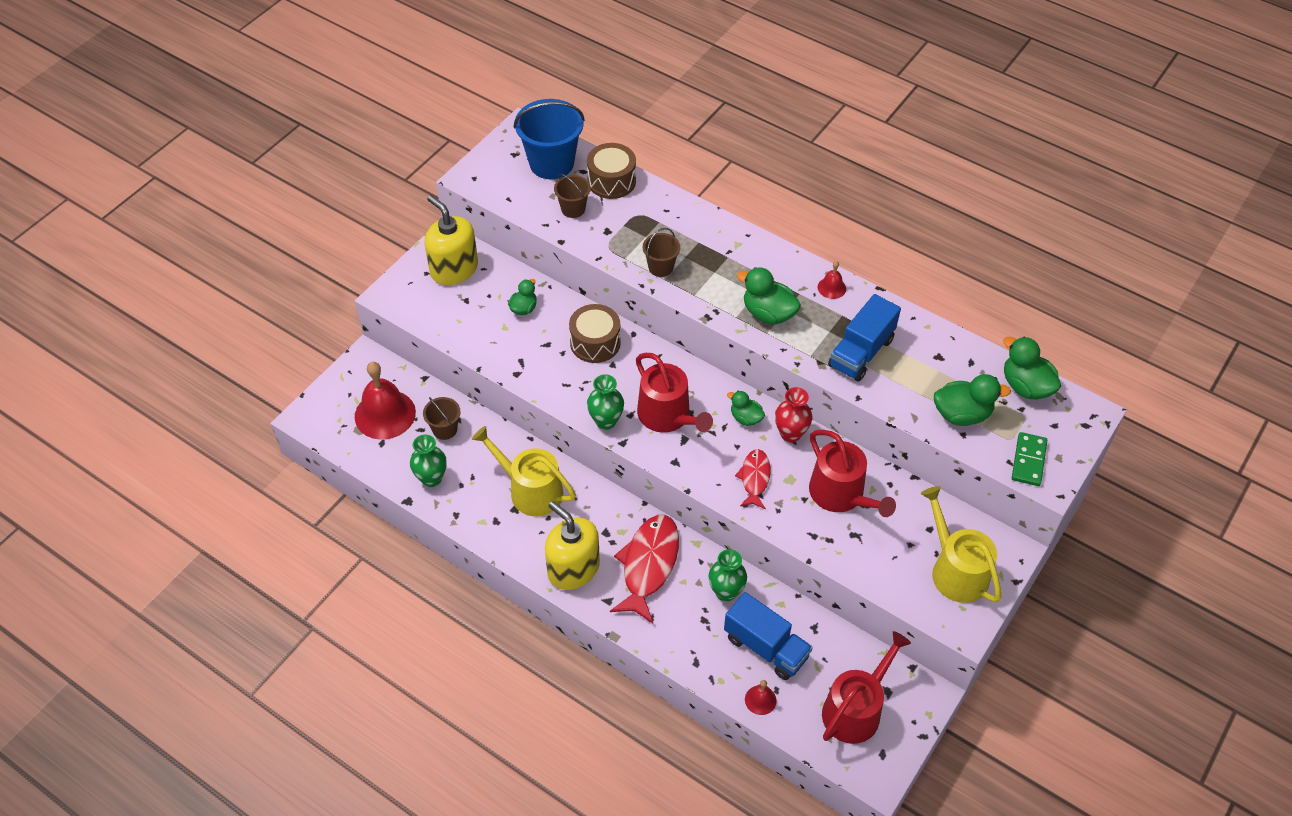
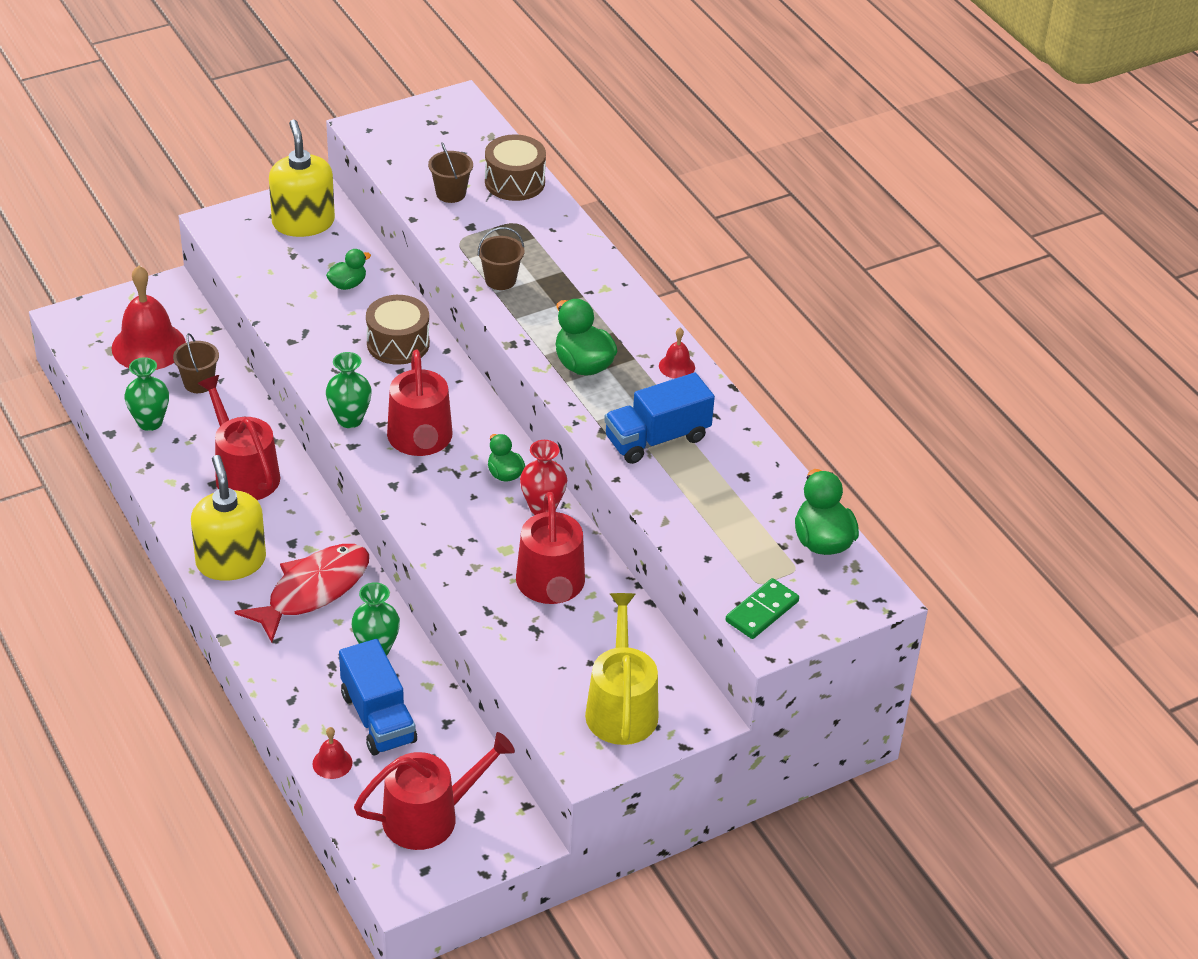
camera: 25 degrees right, 10 degrees down
yellow watering can [472,426,576,516] -> red watering can [197,375,280,500]
blue bucket [514,99,585,179] -> none
red fish [735,449,771,509] -> none
green duck [934,374,1011,426] -> none

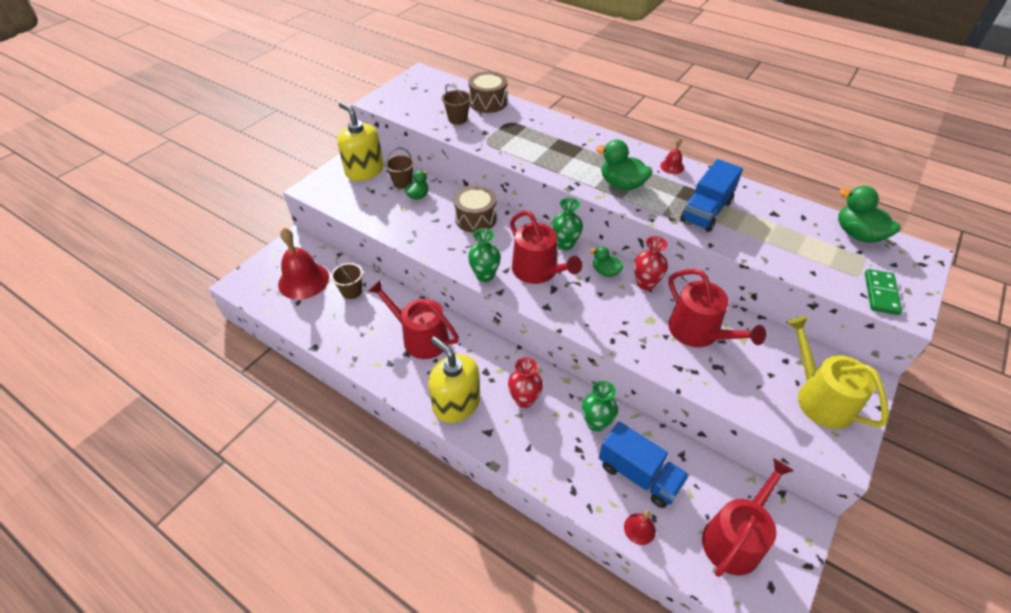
camera: 25 degrees left, 5 degrees up
green vase [124,357,169,431] -> green vase moved to [552,198,583,250]
red fish [235,544,369,642] -> red vase [508,357,543,408]
brown bucket [478,227,524,290] -> brown bucket moved to [385,147,414,189]

